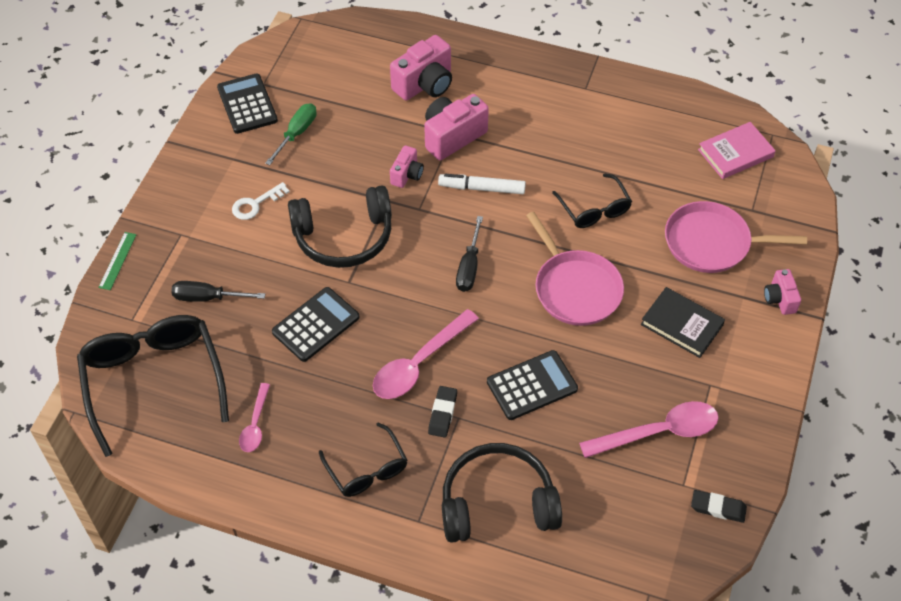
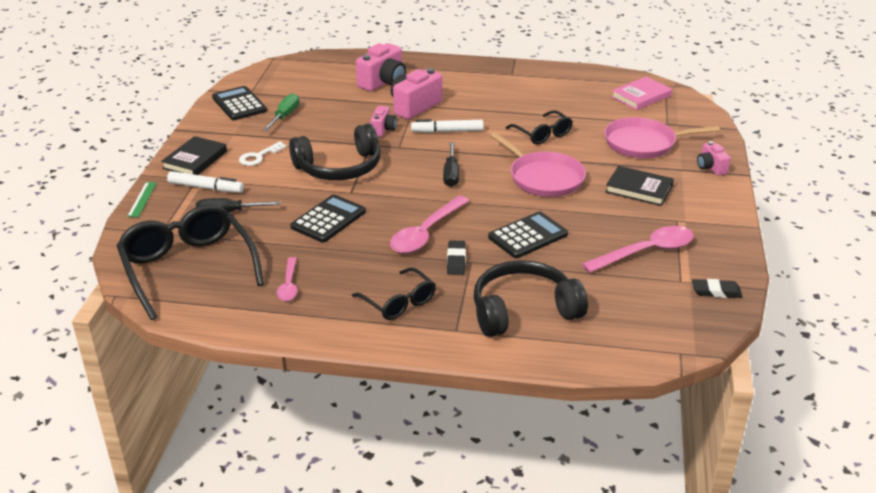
camera: 10 degrees left, 20 degrees down
none -> black book [161,136,227,175]
none -> white marker [167,171,244,193]

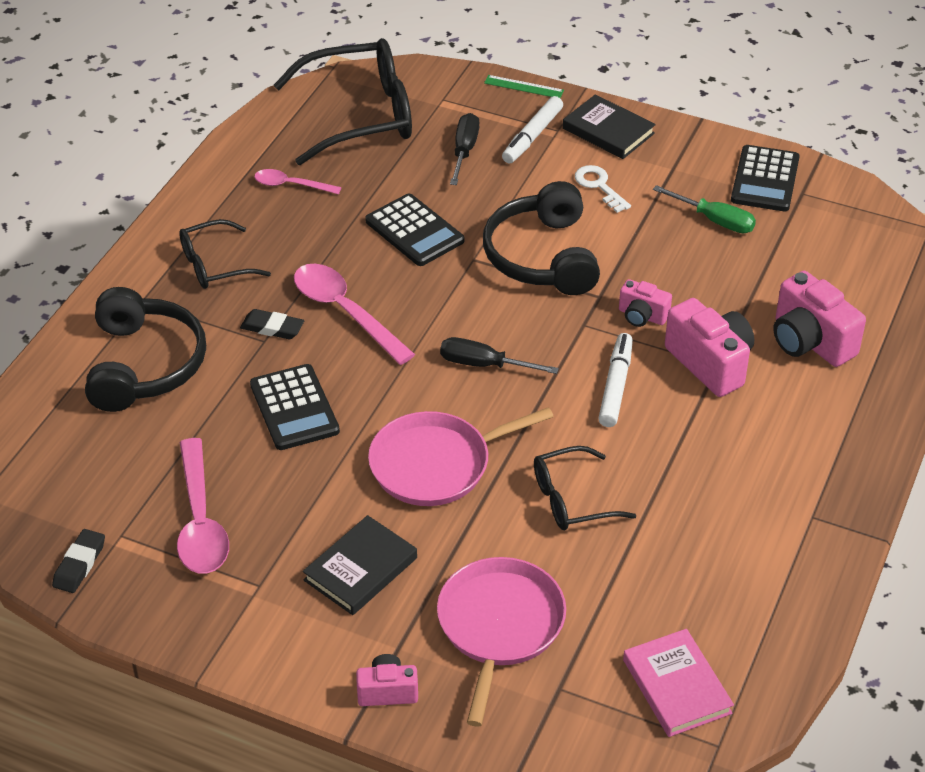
camera: 105 degrees right, 10 degrees up
black calculator [212,86,267,120] -> black calculator turned 120 degrees clockwise [731,145,800,212]

